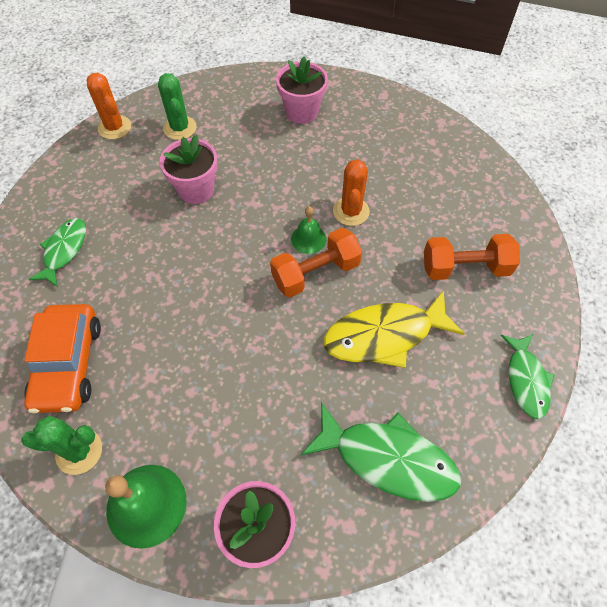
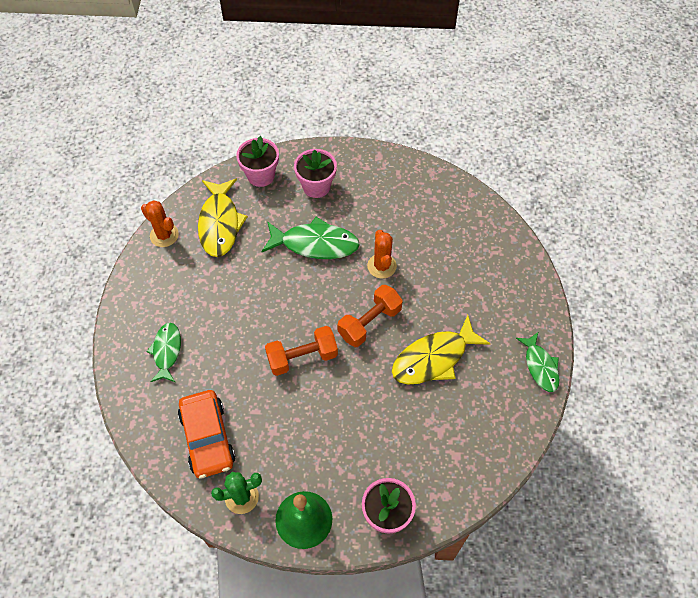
camera: 15 degrees left, 0 degrees up
green cactus [158,73,197,140] -> yellow fish [198,179,248,257]
pink flower pot [160,135,218,204] -> pink flower pot moved to [236,136,279,187]
green bell [291,206,326,254] -> none
green fish [301,402,461,502] -> green fish moved to [261,217,360,259]
orange dumbbell [424,234,520,280] -> orange dumbbell moved to [265,326,338,376]

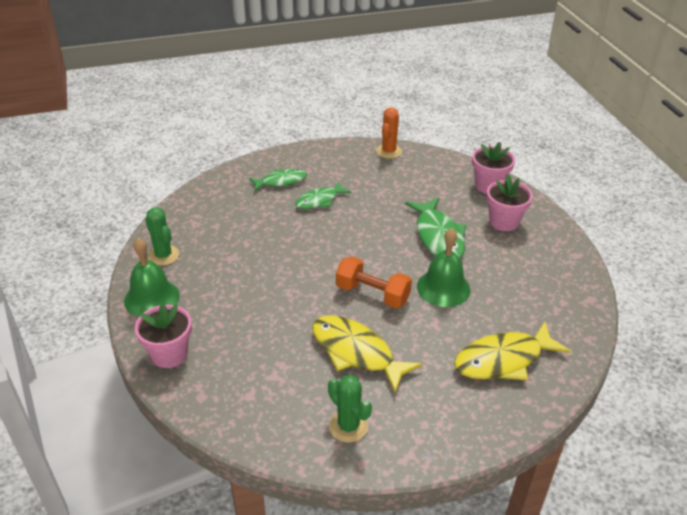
camera: 70 degrees right, 20 degrees down
orange car [178,390,236,478] -> none
yellow fish [198,179,248,257] -> yellow fish moved to [454,321,570,380]
orange dumbbell [265,326,338,376] -> none
orange cactus [367,230,397,279] -> green bell [417,228,470,307]
green fish [516,332,559,392] -> green fish moved to [295,181,351,209]
none -> green cactus [328,375,372,443]

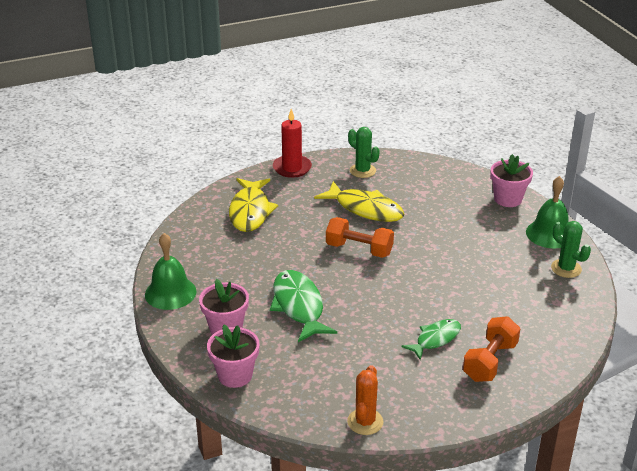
camera: 175 degrees right, 5 degrees down
green fish [249,169,307,191] -> orange dumbbell [463,316,521,382]
green bell [417,228,470,307] -> green bell moved to [145,233,196,310]
yellow fish [454,321,570,380] -> yellow fish turned 120 degrees clockwise [229,178,278,232]
none -> red candle [273,109,312,178]

